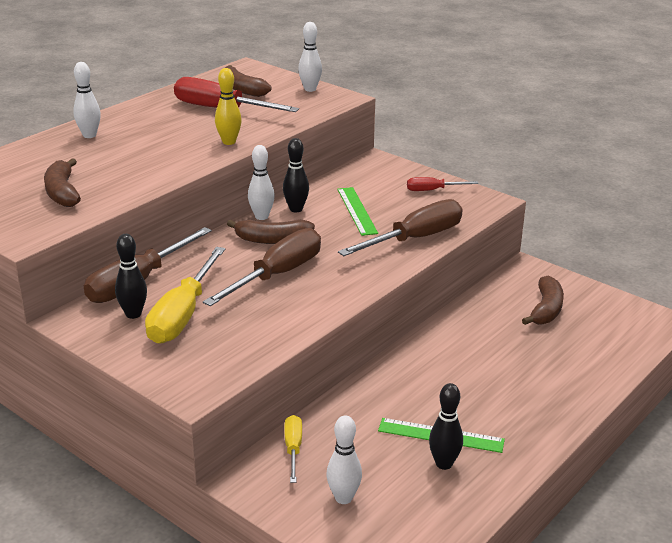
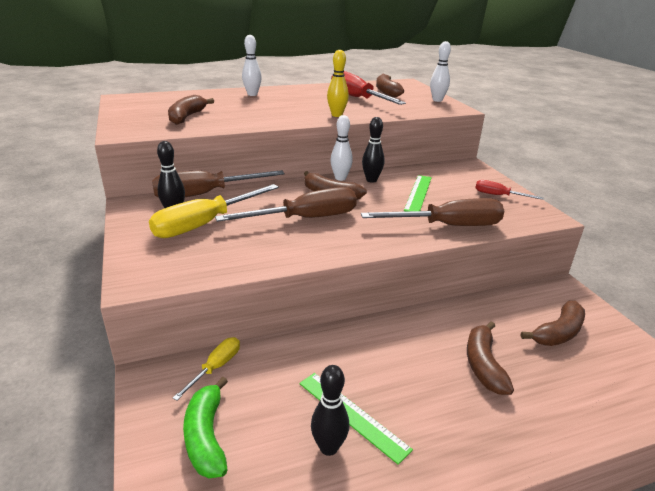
camera: 30 degrees right, 0 degrees up
white bowling pin [326,415,362,504] -> green banana [183,377,228,478]
none -> brown banana [467,321,514,395]

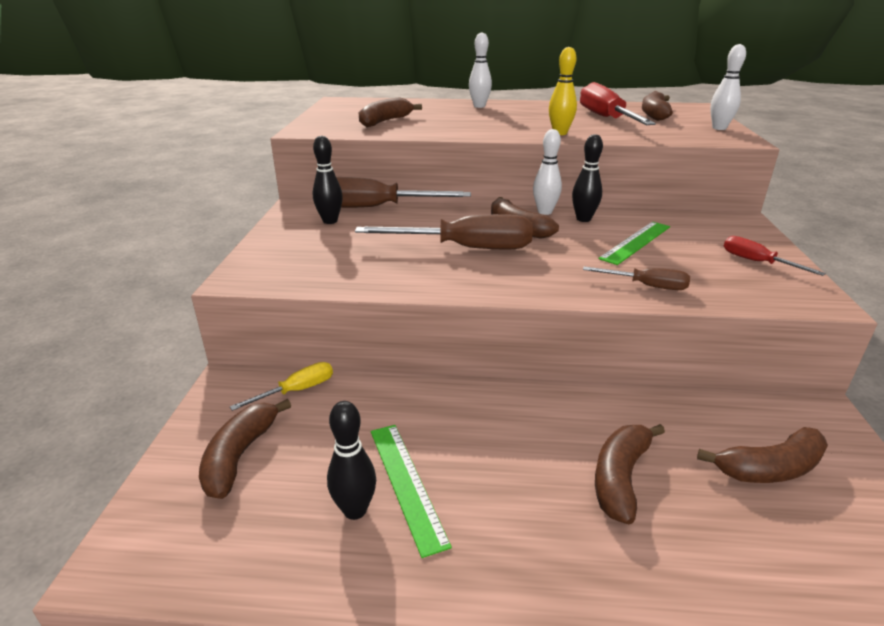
camera: 25 degrees right, 0 degrees up
yellow screwdriver [149,184,279,238] -> none
green banana [183,377,228,478] -> brown banana [199,399,291,499]
brown screwdriver [361,198,504,226] -> brown screwdriver [583,267,690,290], size x0.52

